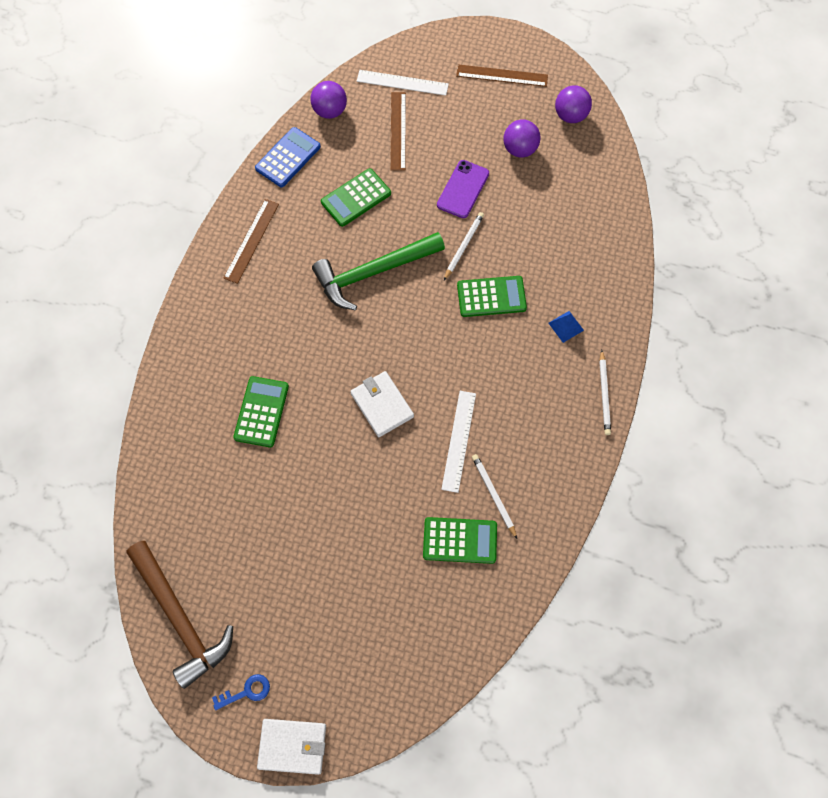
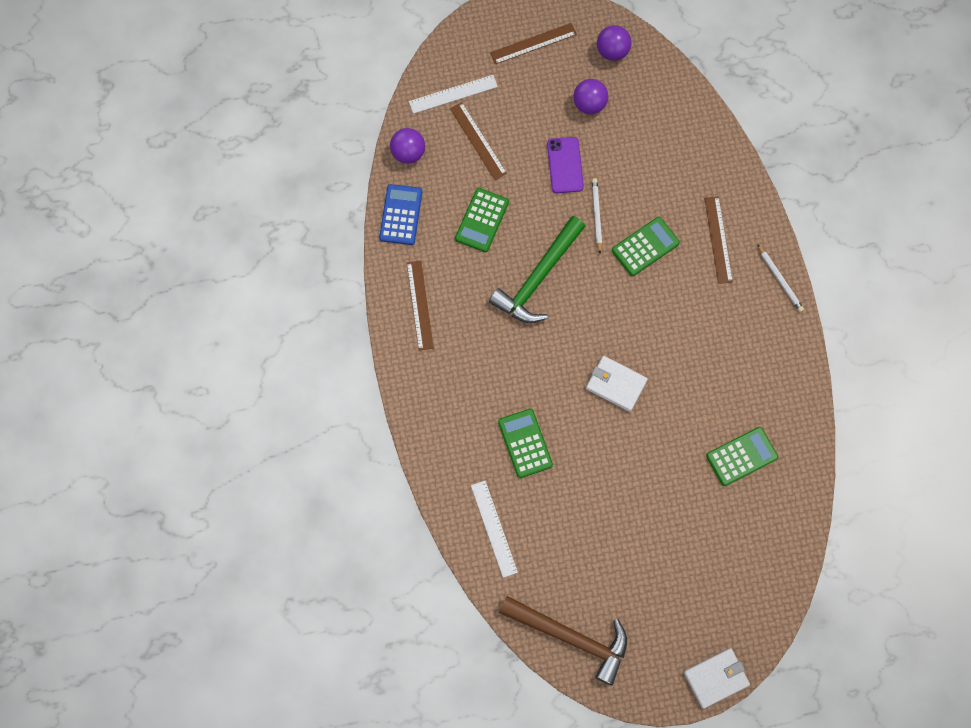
camera: 30 degrees left, 5 degrees up
blue key [212,674,270,710] -> none
white ruler [441,391,476,493] -> white ruler moved to [471,481,518,578]
white pencil [472,454,517,539] -> none
blue pyramid [549,311,584,343] -> brown ruler [704,196,733,284]

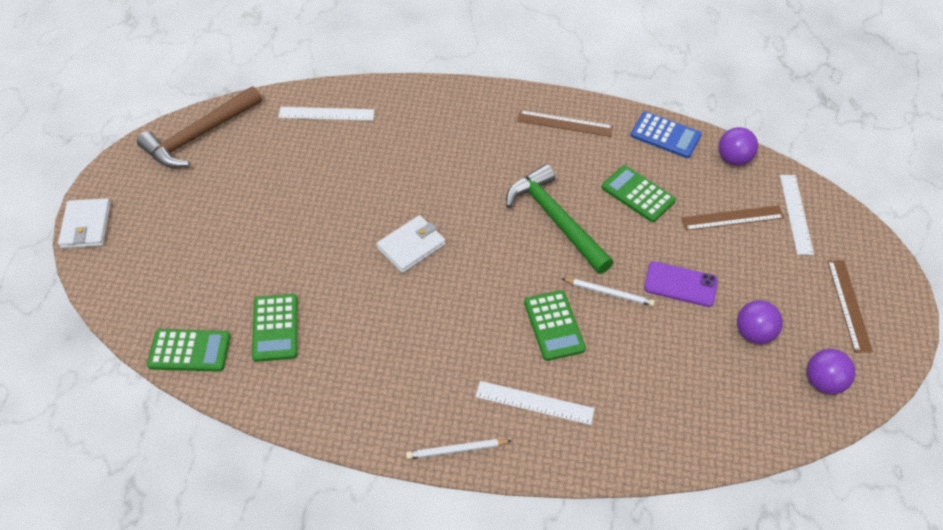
camera: 110 degrees right, 20 degrees down
green calculator [498,409,553,478] -> green calculator moved to [147,329,231,372]
brown ruler [704,196,733,284] -> white ruler [475,381,595,425]

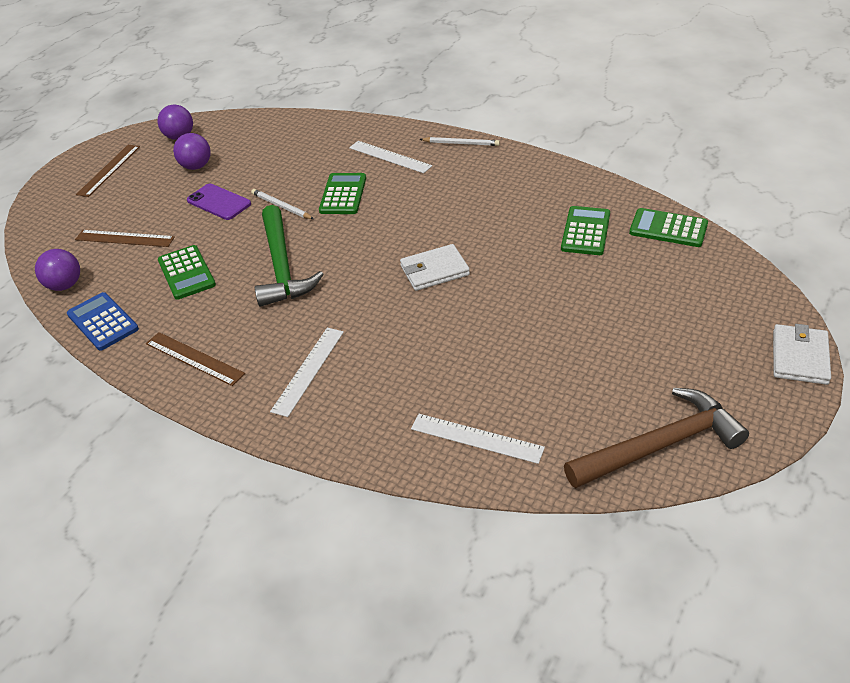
camera: 155 degrees left, 10 degrees down
white ruler [780,175,814,255] -> white ruler moved to [270,328,344,417]

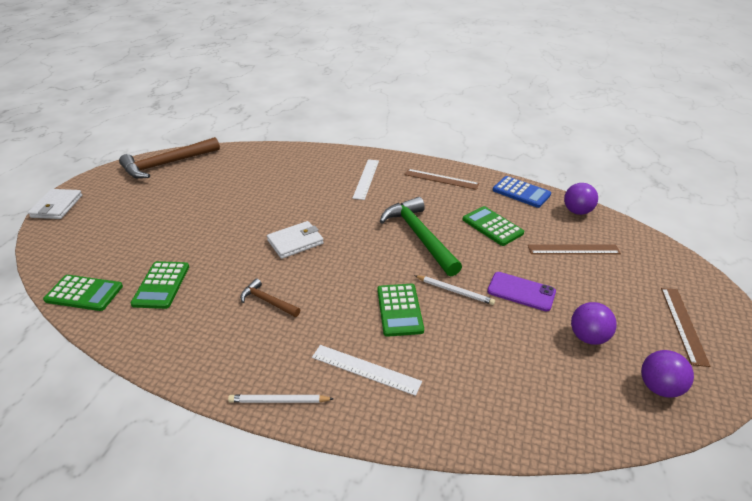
camera: 165 degrees right, 5 degrees down
white ruler [411,414,545,464] -> none
none -> brown hammer [240,278,300,317]

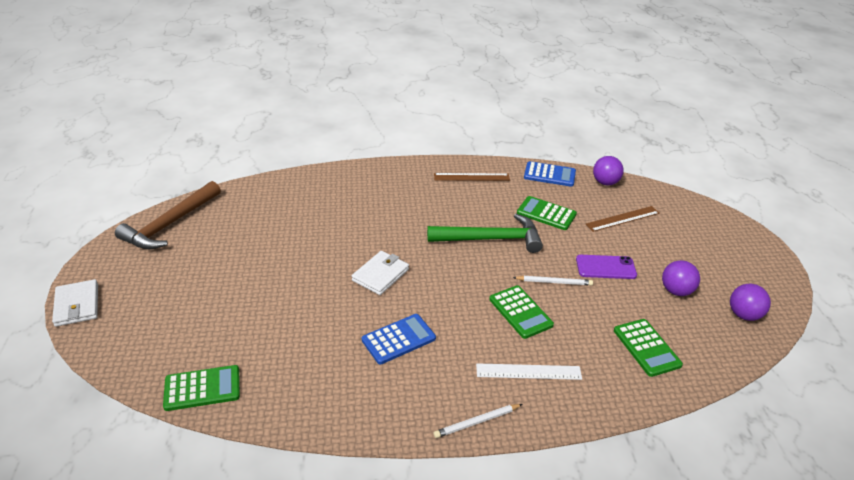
camera: 25 degrees left, 0 degrees up
green calculator [131,261,189,309] -> green calculator moved to [614,319,683,377]
brown hammer [240,278,300,317] -> blue calculator [362,314,436,364]
white ruler [352,159,379,200] -> none
green hammer [380,197,462,276] -> green hammer turned 135 degrees clockwise [427,214,543,253]
brown ruler [661,288,710,367] -> none

